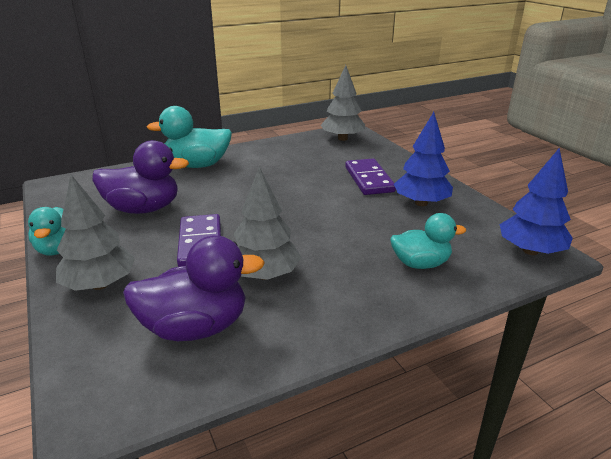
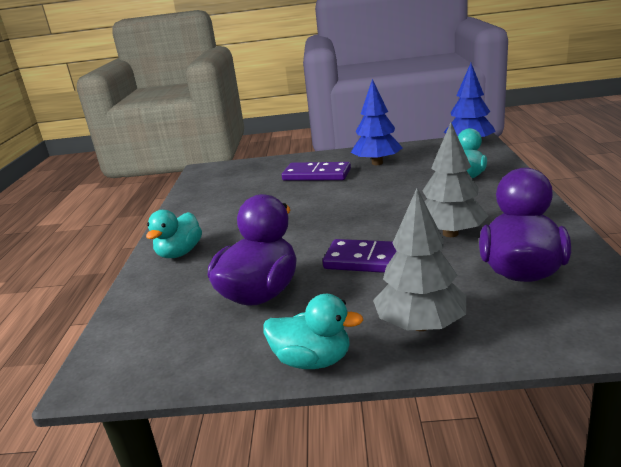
camera: 60 degrees left, 5 degrees down
turquoise duck [147,106,232,168] -> turquoise duck [146,210,202,258], size x0.66
grey tree [321,65,365,141] -> none

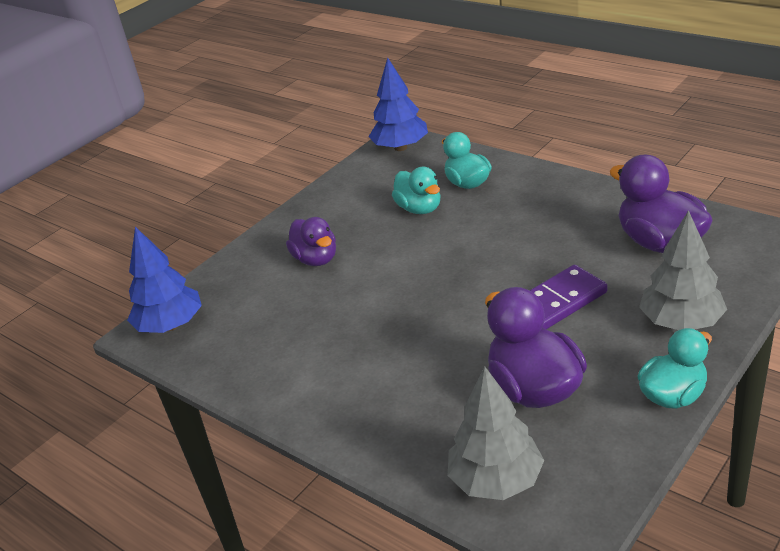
camera: 50 degrees left, 10 degrees up
turquoise duck [146,210,202,258] -> turquoise duck moved to [392,167,440,214]
purple domino [282,162,351,181] -> purple duck [286,217,336,266]
blue tree [351,79,402,165] -> blue tree moved to [127,227,202,333]
grey tree [422,123,488,237] -> grey tree moved to [448,366,544,500]

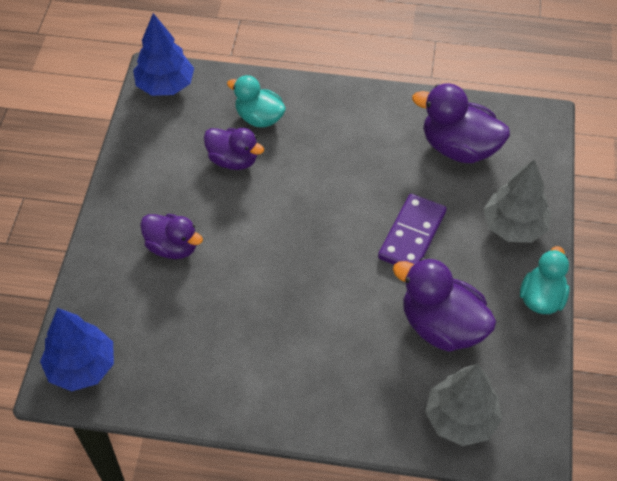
camera: 35 degrees left, 20 degrees up
turquoise duck [392,167,440,214] -> purple duck [204,128,264,170]

